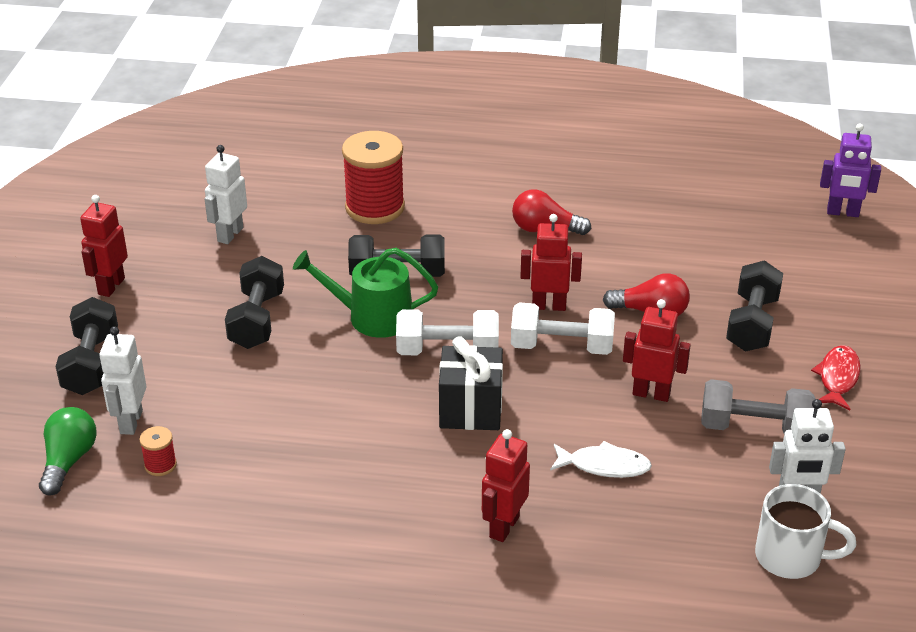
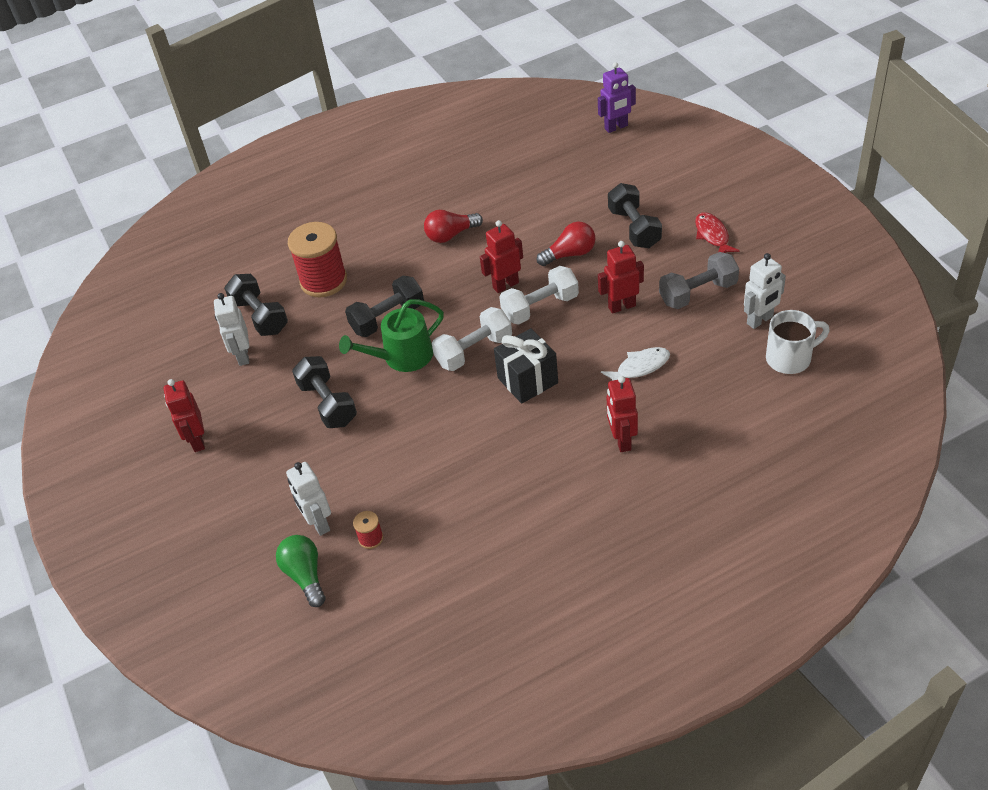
camera: 30 degrees left, 10 degrees up
black dumbbell [56,297,118,395] -> black dumbbell moved to [224,274,288,336]

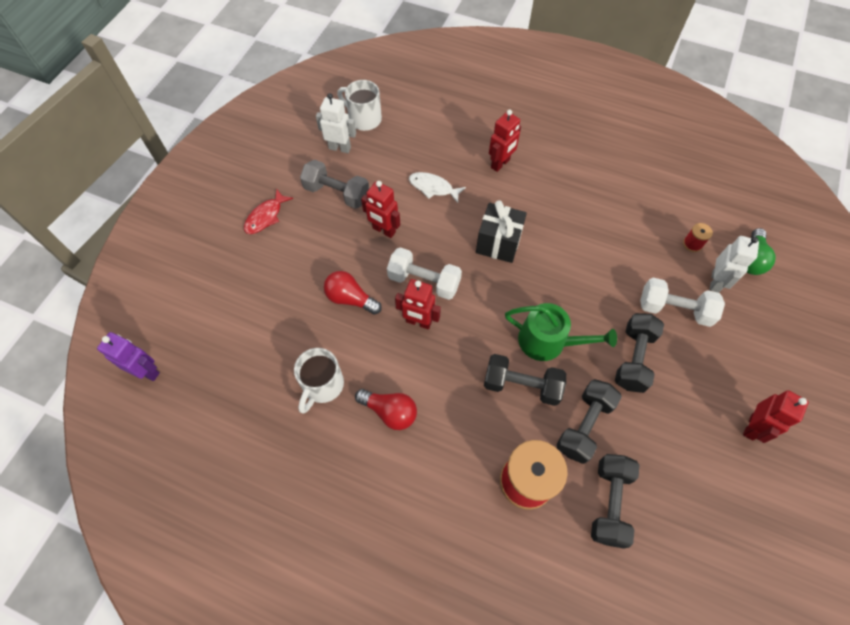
camera: 135 degrees left, 15 degrees up
white robot [214,293,249,366] -> none
white dumbbell [432,307,512,371] -> white dumbbell moved to [640,278,725,327]
black dumbbell [608,183,662,248] -> black dumbbell moved to [557,379,622,464]
none -> white mug [294,348,344,413]

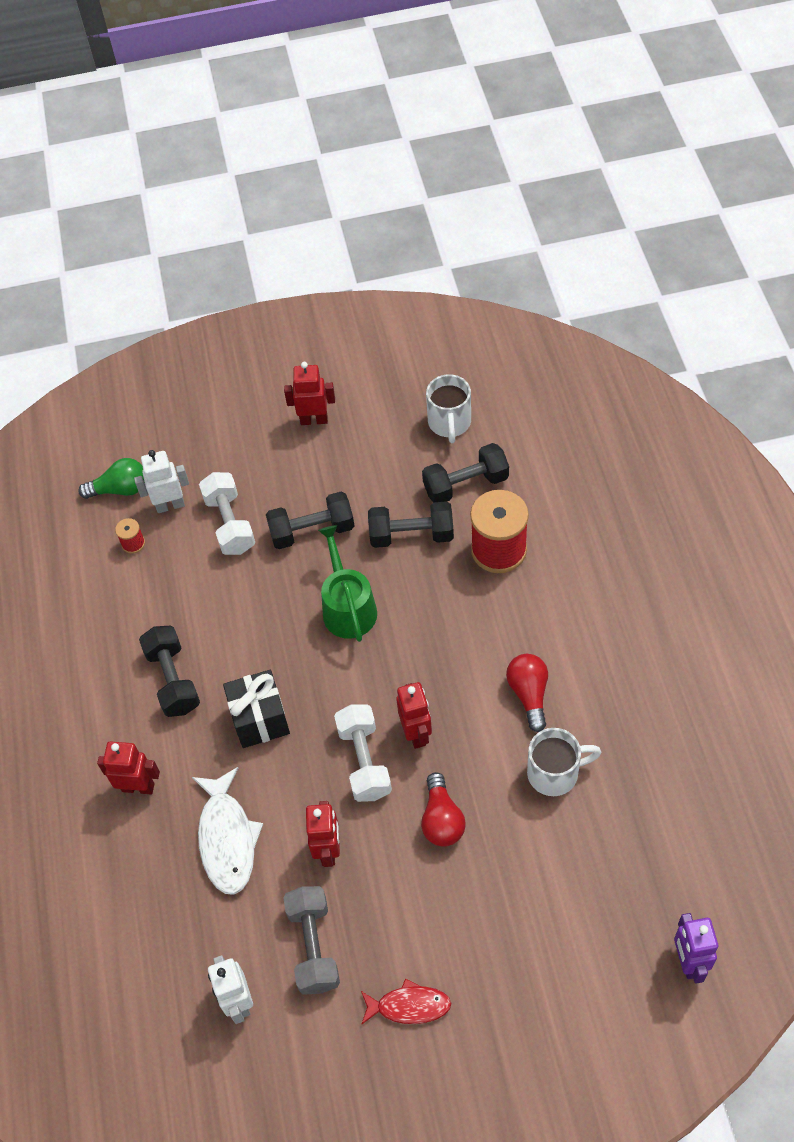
camera: 120 degrees left, 5 degrees down
white mug [337,80,382,131] -> white mug moved to [426,374,471,443]
white fish [409,172,466,203] -> white fish [192,767,263,895], size x1.57
black dumbbell [484,354,566,406] -> black dumbbell moved to [139,626,200,717]

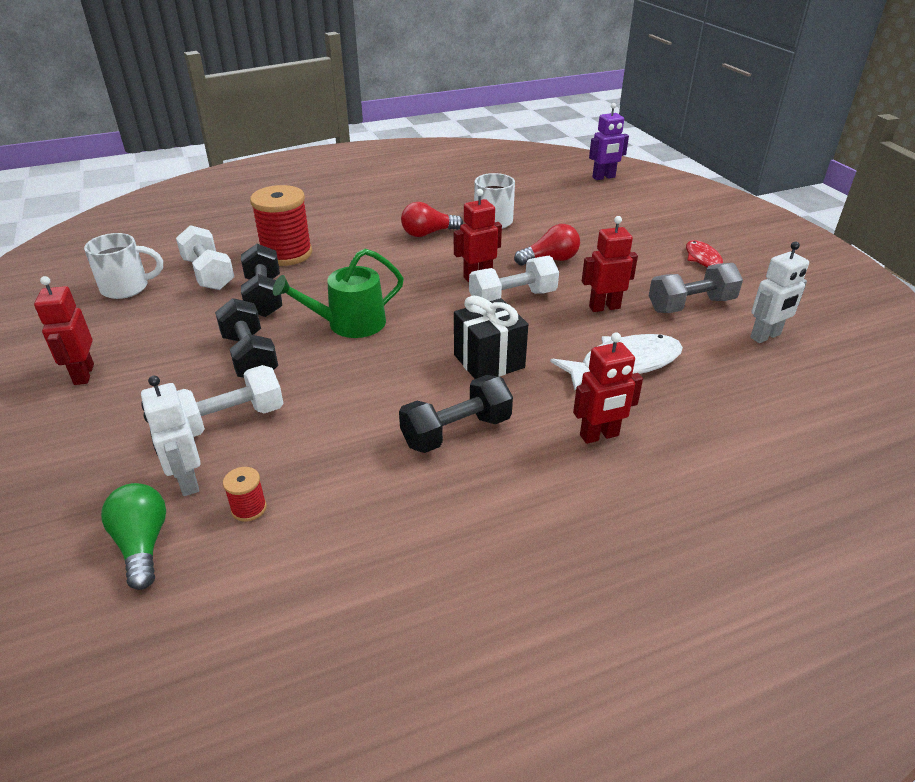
camera: 105 degrees left, 20 degrees down
red robot [97,741,160,794] -> red robot turned 105 degrees counterclockwise [573,332,643,444]
black dumbbell [422,443,509,503] -> white dumbbell [176,225,234,290]

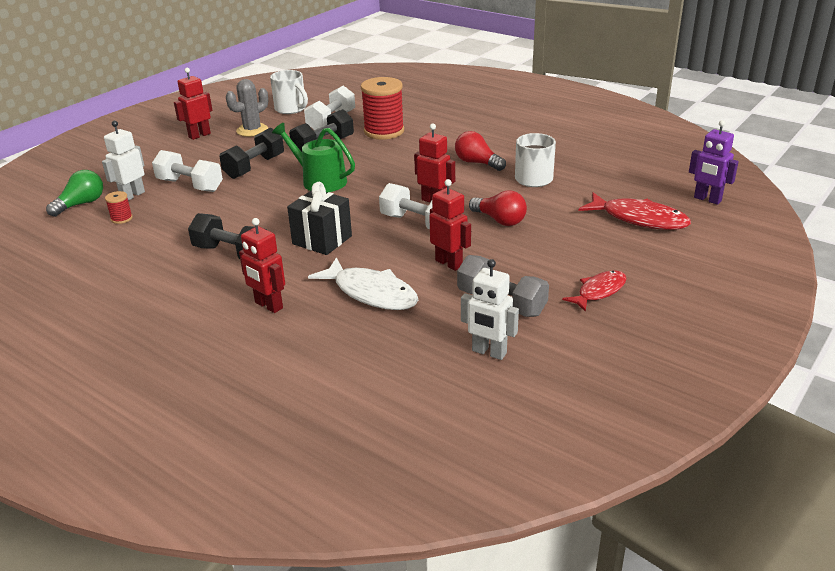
camera: 60 degrees right, 5 degrees down
none -> grey cactus [226,79,268,137]
none -> red fish [578,192,691,230]

